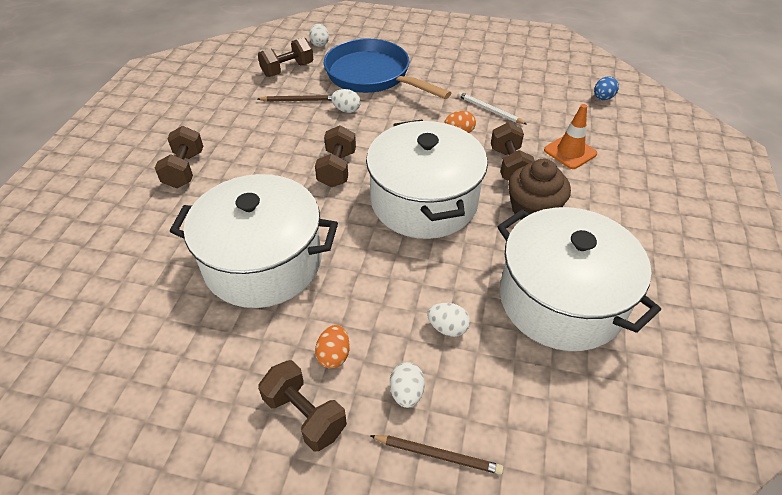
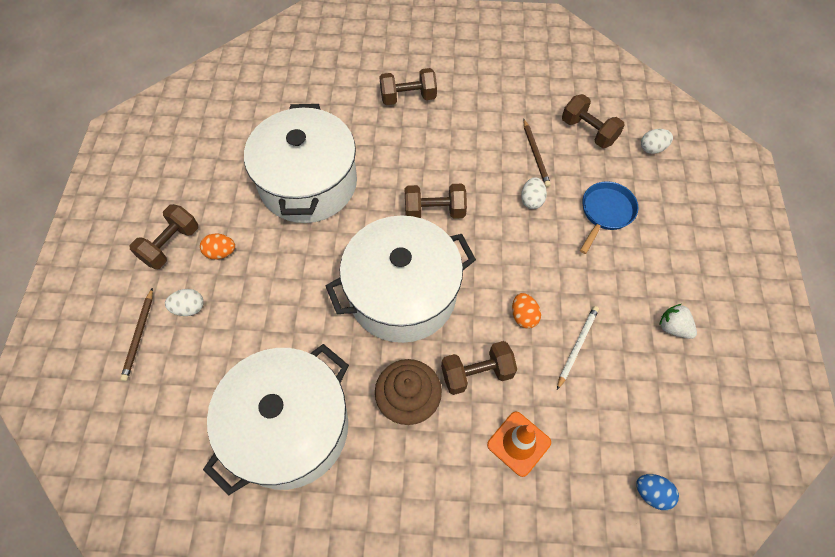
camera: 80 degrees right, 15 degrees up
blue pan [324,39,451,99] -> blue pan [580,181,638,254], size x0.54
white egg [427,303,470,337] -> none
none -> white strawberry [660,304,697,339]

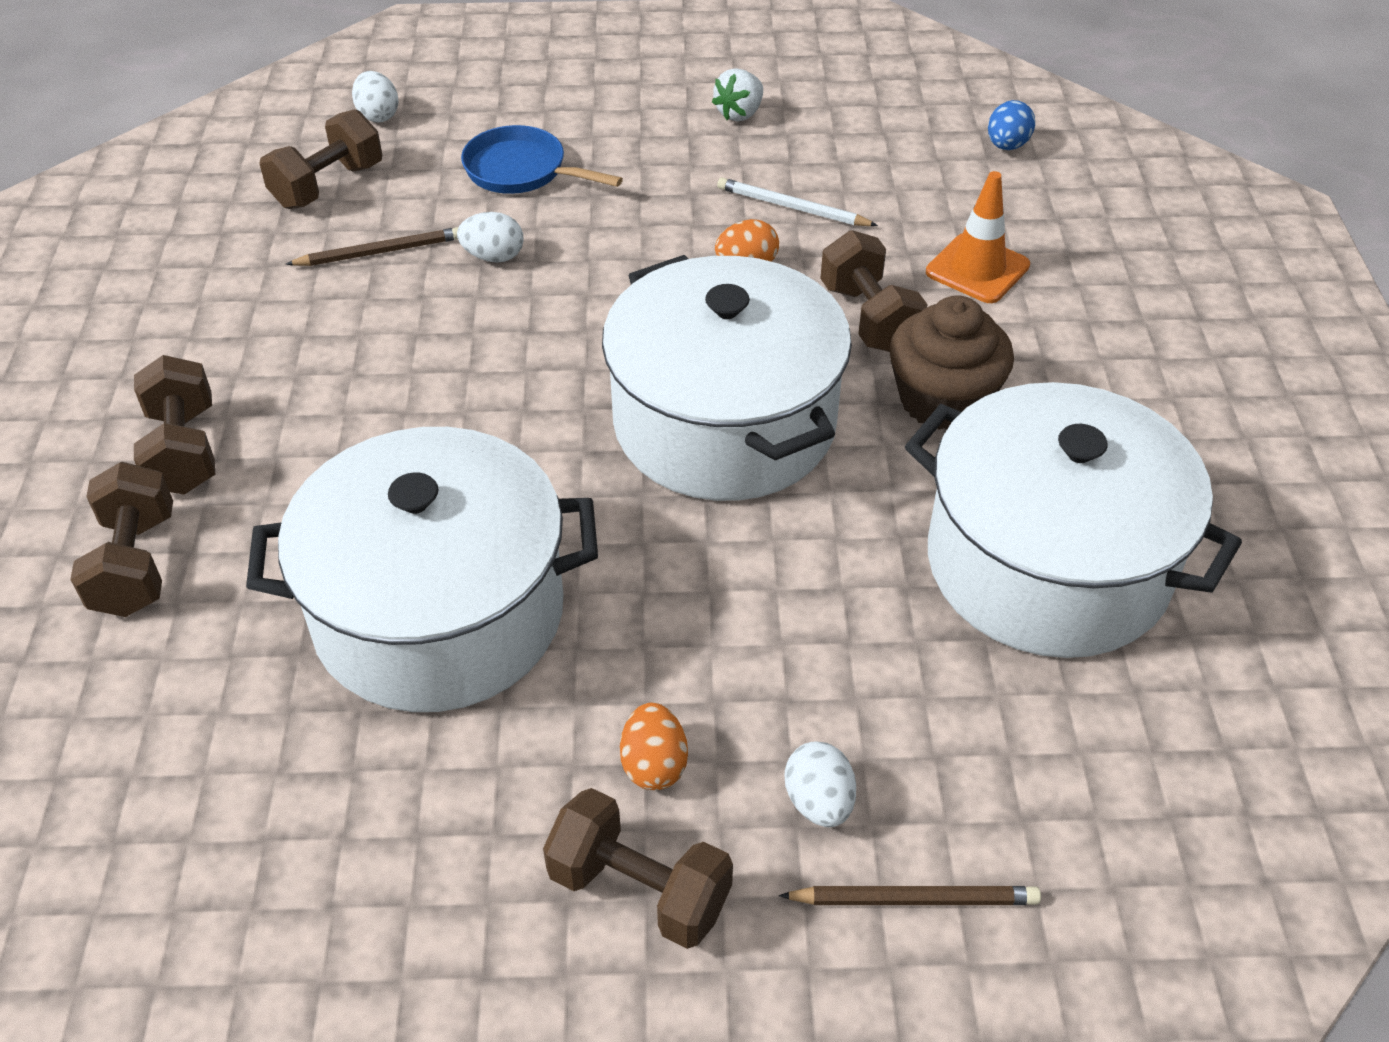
camera: 95 degrees left, 15 degrees down
brown dumbbell [405,183,467,219] -> brown dumbbell moved to [70,462,173,617]

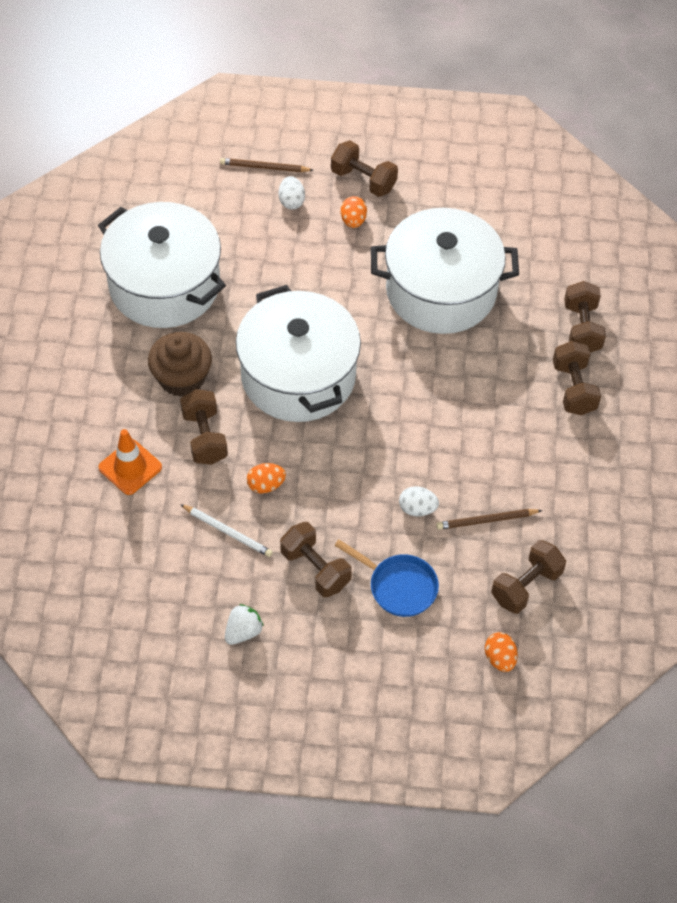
camera: 175 degrees left, 10 degrees up
white egg [352,71,399,123] -> orange egg [485,632,518,672]
blue egg [988,100,1035,150] -> none
none -> brown dumbbell [280,522,352,597]

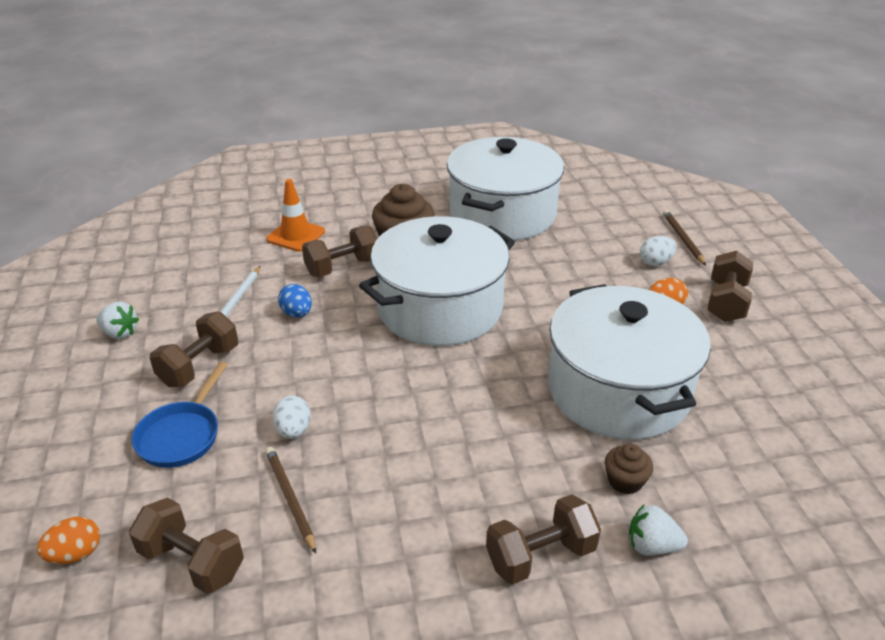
camera: 75 degrees right, 20 degrees down
orange egg [247,463,286,494] -> blue egg [278,284,312,318]
brown dumbbell [564,281,606,353] -> white strawberry [629,505,688,556]
none -> brown cupcake [605,444,653,494]

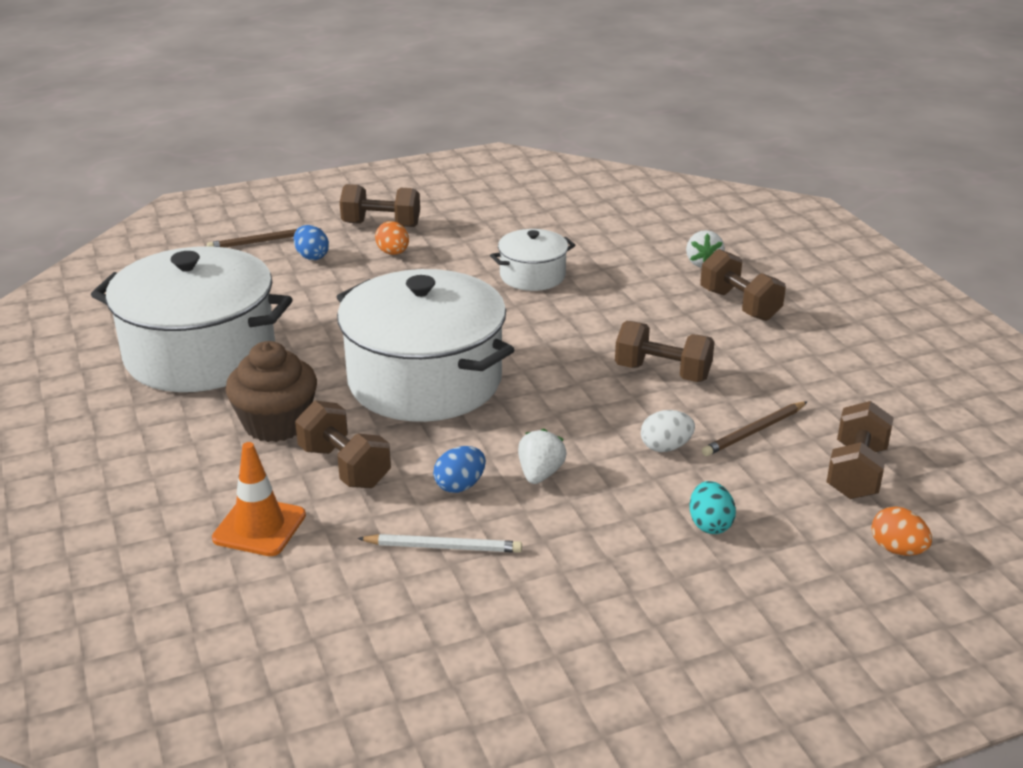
camera: 100 degrees left, 5 degrees down
white strawberry [96,302,139,339] -> white strawberry moved to [518,429,567,484]
blue pan [132,362,228,468] -> turquoise egg [690,481,736,534]
brown dumbbell [150,311,238,387] -> brown dumbbell moved to [615,321,715,382]
white pot [548,284,711,440] -> white pot [490,229,575,291], size x0.49
brown cupcake [605,444,653,494] -> none
white egg [640,236,677,266] -> blue egg [294,225,329,260]

